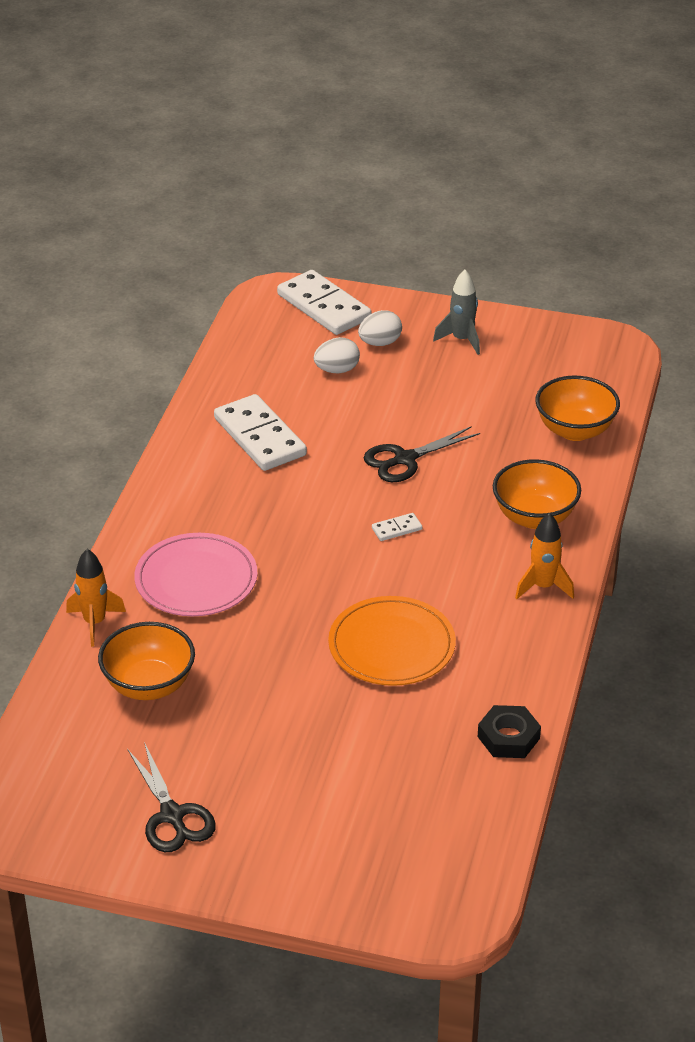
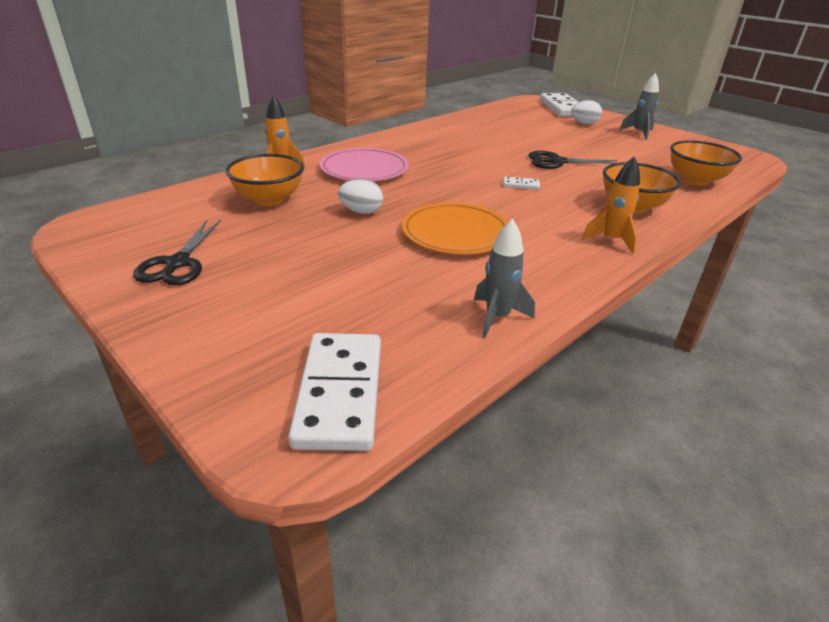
camera: 30 degrees right, 5 degrees down
white domino [214,394,307,471] -> white domino moved to [288,333,381,451]
white egg [314,337,360,373] -> white egg moved to [338,179,383,214]
black nut [478,705,541,758] -> grey rocket [474,219,535,338]

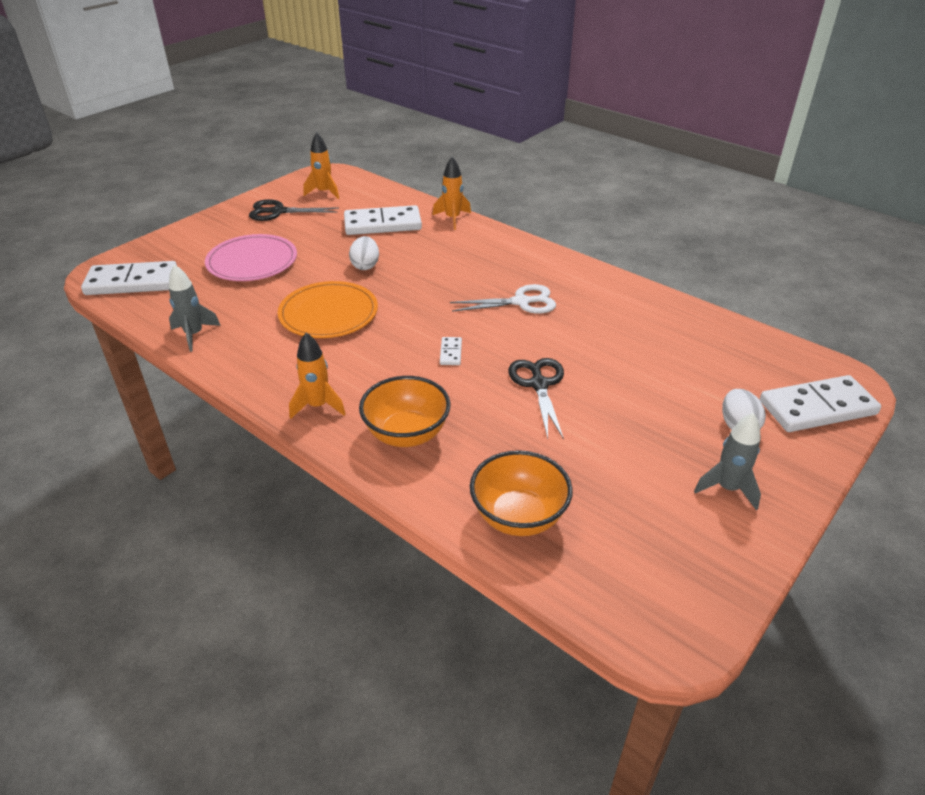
camera: 85 degrees right, 5 degrees up
orange bowl [225,154,304,206] -> white domino [344,205,422,235]
pink plate [320,148,409,181] -> pink plate moved to [205,234,297,281]
none -> orange rocket [303,132,339,199]
none -> white scissors [450,284,556,314]

